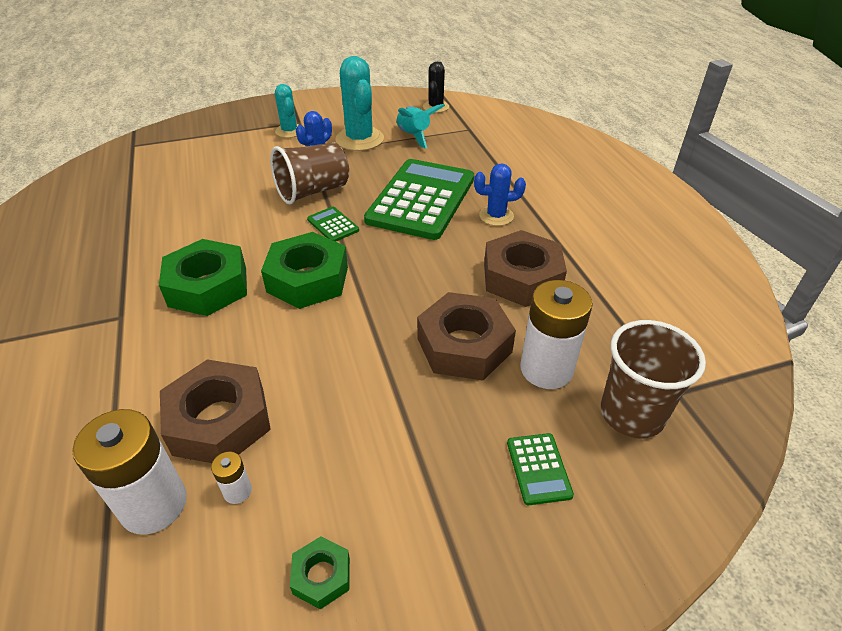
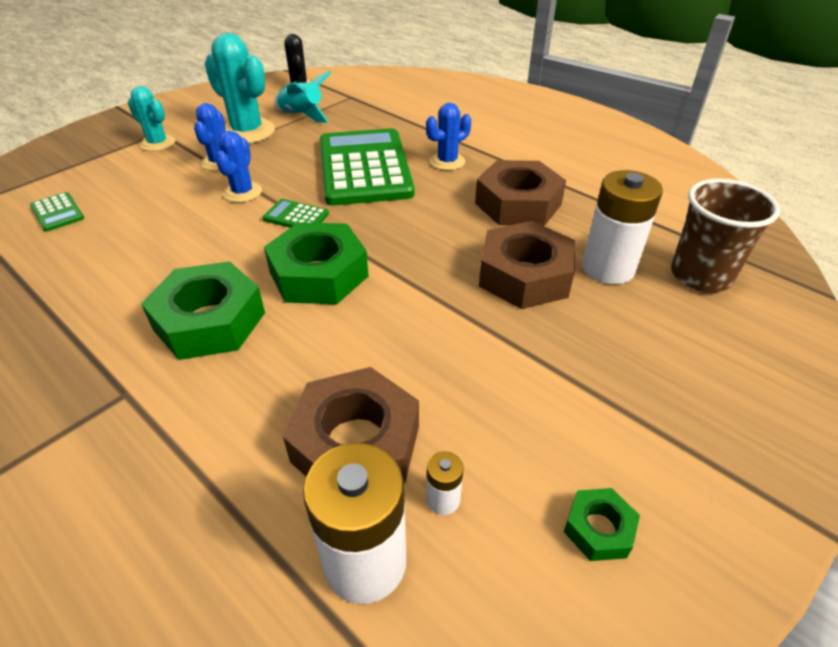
camera: 30 degrees left, 0 degrees up
brown cup [270,142,349,204] -> blue cactus [216,131,262,203]
green calculator [507,433,574,505] -> green calculator moved to [30,192,84,232]

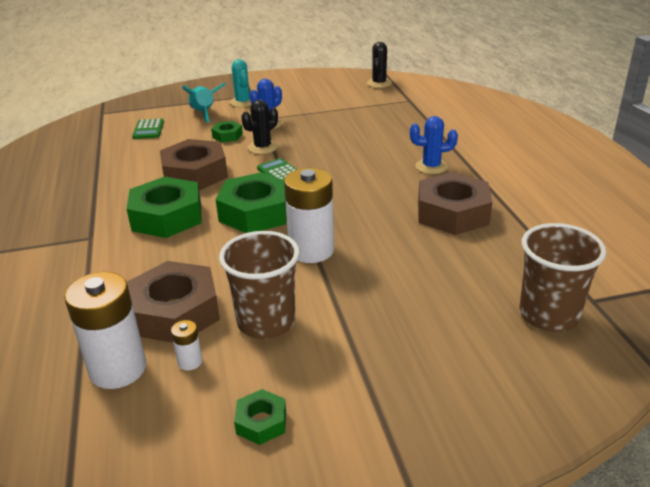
camera: 35 degrees right, 10 degrees down
turquoise cactus [205,33,275,144] -> none
blue cactus [216,131,262,203] -> black cactus [241,100,278,154]
turquoise rocket [274,71,331,123] -> turquoise rocket moved to [182,83,226,123]
green calculator [320,128,415,206] -> none
brown nut [479,221,575,309] -> brown nut moved to [160,139,228,190]
white battery [582,170,663,284] -> white battery moved to [284,168,334,263]
none -> green nut [211,121,243,143]
none -> brown cup [219,231,300,339]

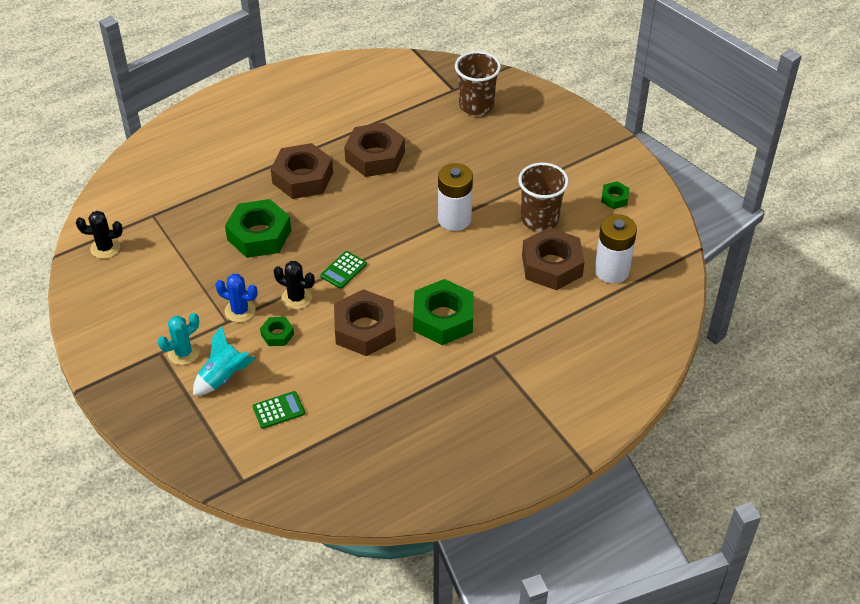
camera: 110 degrees left, 15 degrees up
white battery [171,320,203,370] -> none
green nut [216,172,287,233] -> green nut moved to [225,199,291,258]
blue cactus [410,116,458,174] -> brown nut [271,143,333,199]

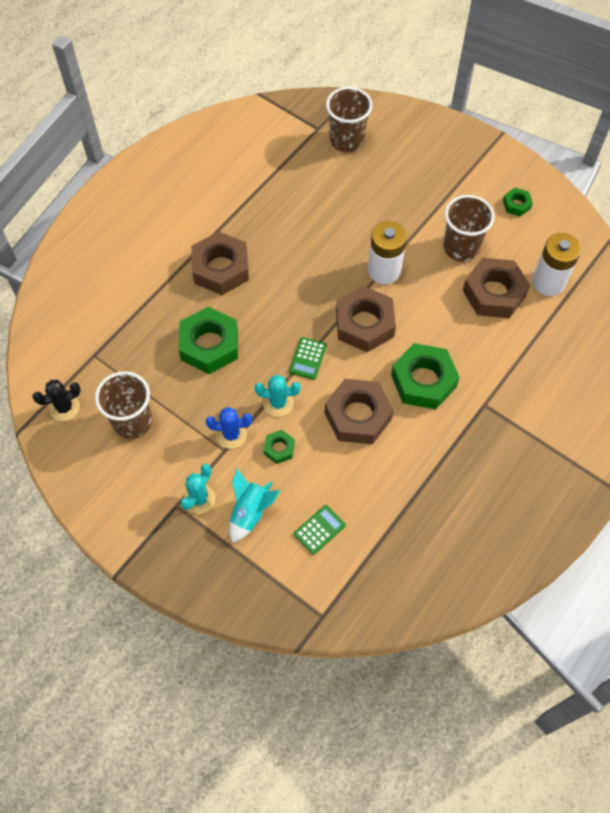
camera: 20 degrees left, 15 degrees up
black cactus [274,261,315,309] -> turquoise cactus [255,375,301,417]
brown nut [344,123,405,177] -> brown nut moved to [336,286,396,352]
none -> brown cup [95,371,152,439]

